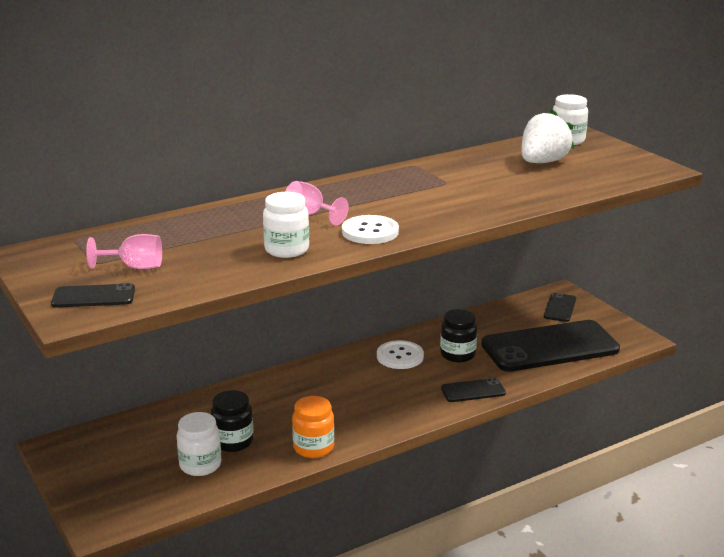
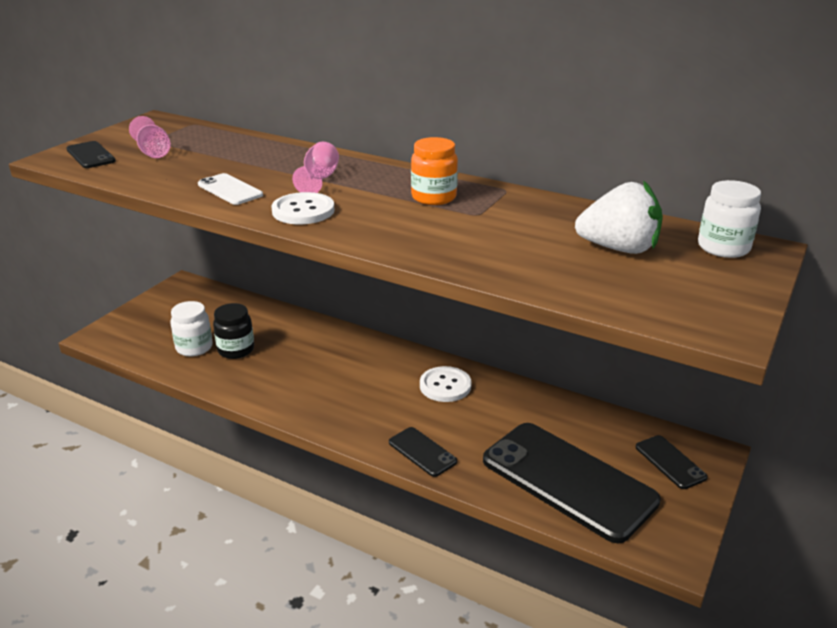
camera: 60 degrees right, 5 degrees up
white jar [263,192,309,258] -> white phone [198,173,263,205]
orange jar [292,396,334,458] -> orange jar moved to [411,137,458,205]
black jar [440,309,477,363] -> none
black phone [544,293,576,322] -> black phone turned 75 degrees clockwise [636,435,708,489]

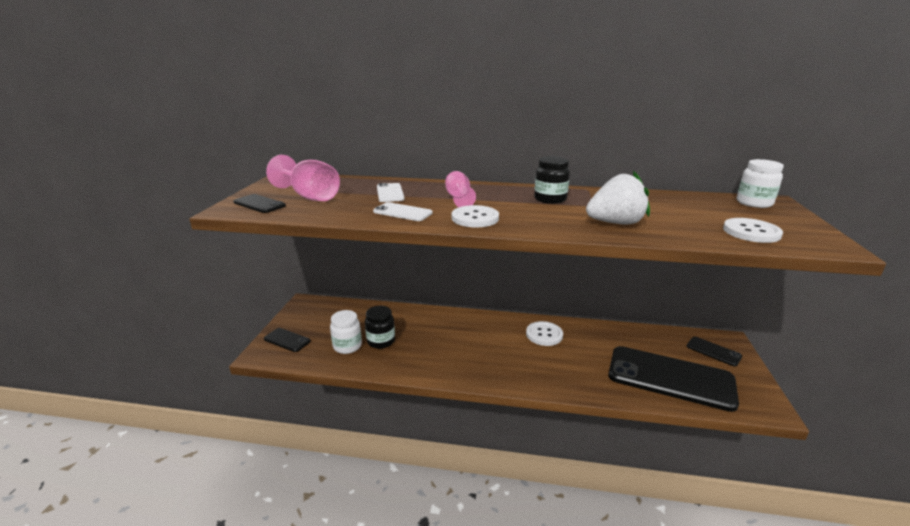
camera: 20 degrees left, 5 degrees down
pink goblet [129,116,171,158] -> pink goblet [266,155,340,201], size x1.61
black phone [389,427,457,477] -> black phone moved to [264,328,311,352]
orange jar [411,137,458,205] -> black jar [534,156,570,204]
white strawberry [575,180,663,254] -> white strawberry moved to [586,171,650,225]
none -> white phone [377,183,404,202]
none -> white button [723,218,783,243]

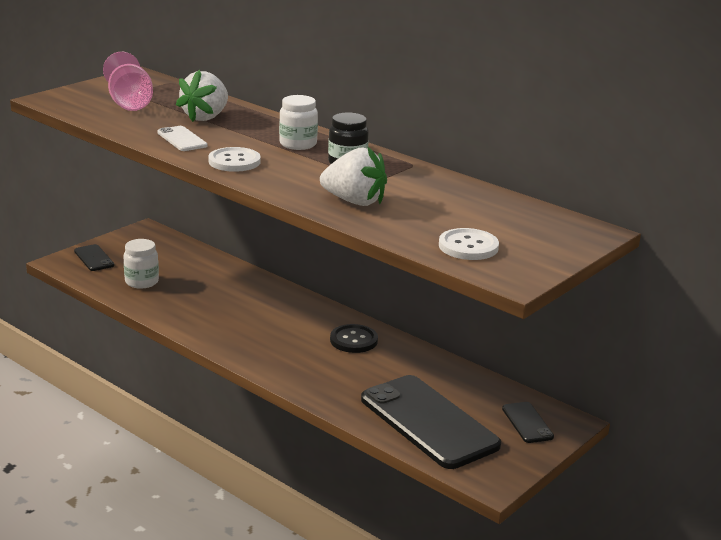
camera: 30 degrees right, 0 degrees up
black phone [233,194,286,213] -> none
black jar [365,306,395,349] -> none
white phone [377,183,404,202] -> white strawberry [176,70,228,122]
pink goblet [445,171,476,207] -> none
white button [526,321,563,346] -> black button [330,324,378,353]
white jar [737,159,784,208] -> white jar moved to [279,95,318,150]

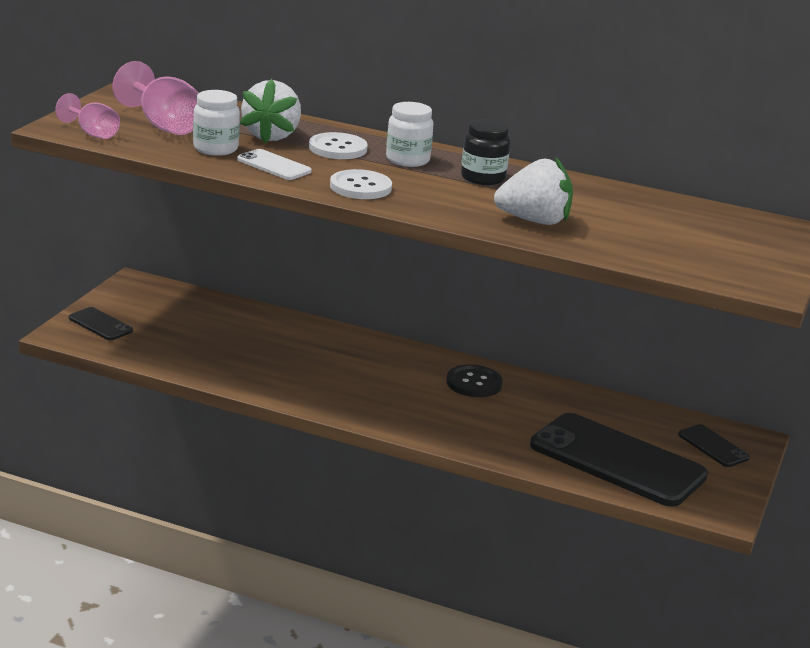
camera: 20 degrees left, 0 degrees up
white jar [123,239,159,289] -> white jar moved to [193,90,240,156]
white button [439,228,499,260] -> white button moved to [309,132,368,159]
none -> pink goblet [55,93,120,139]

